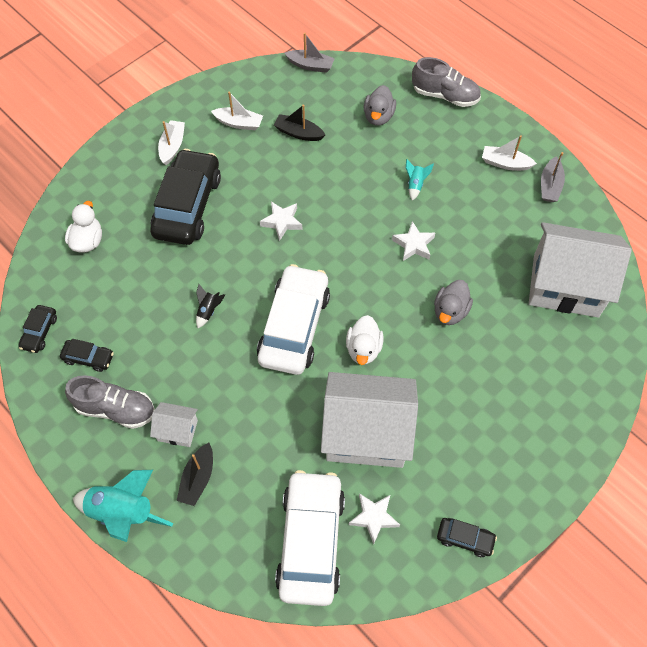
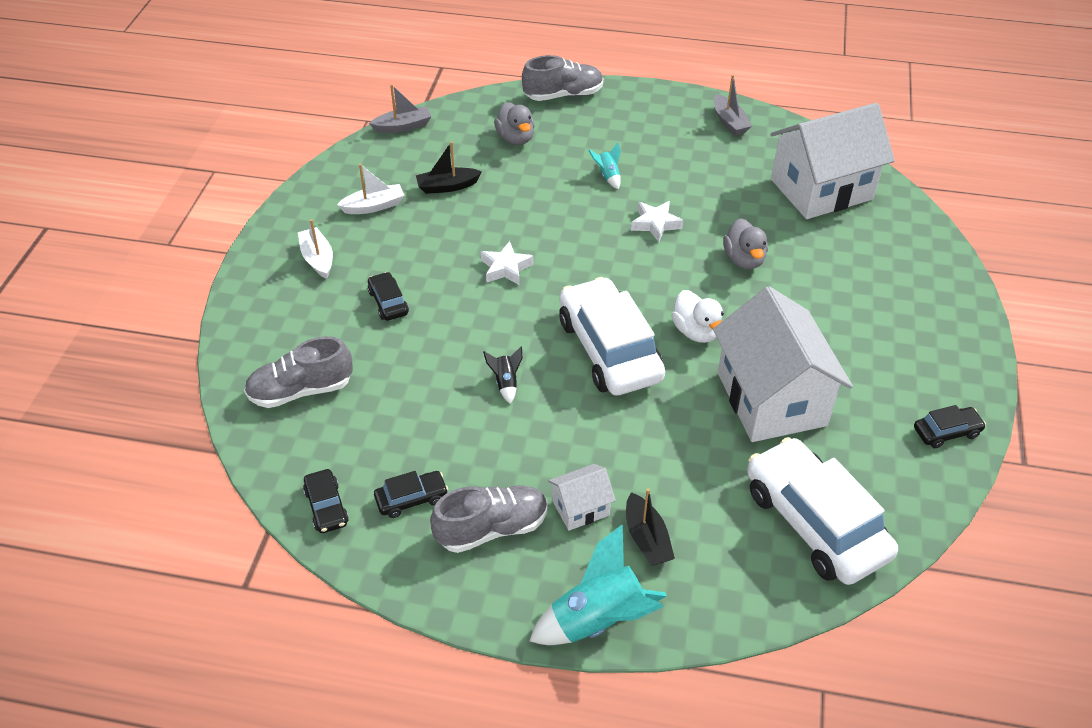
camera: 35 degrees left, 15 degrees down
white duck [65,201,102,253] -> grey shoe [244,336,353,408]
black car [150,149,221,245] -> black car [368,272,409,321], size x0.44
white house [321,372,418,468] -> white house turned 75 degrees counterclockwise [713,286,853,442]
white star [349,493,400,544] -> none
white boat [482,135,537,171] -> none

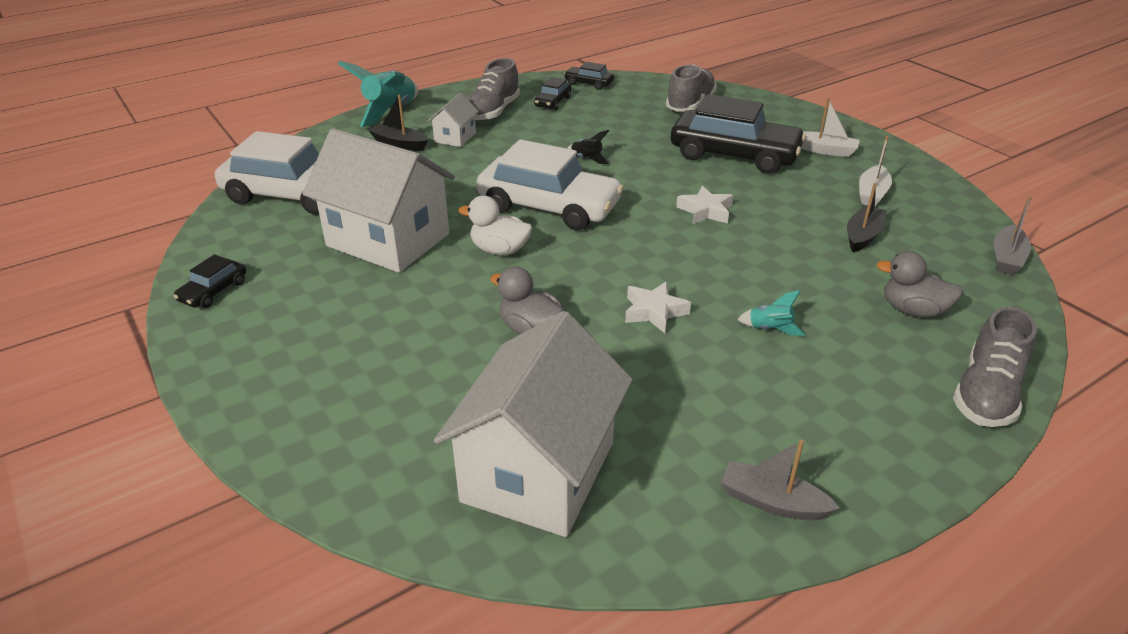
camera: 135 degrees right, 10 degrees down
black car [368,272,409,321] -> black car [671,94,806,174], size x2.26

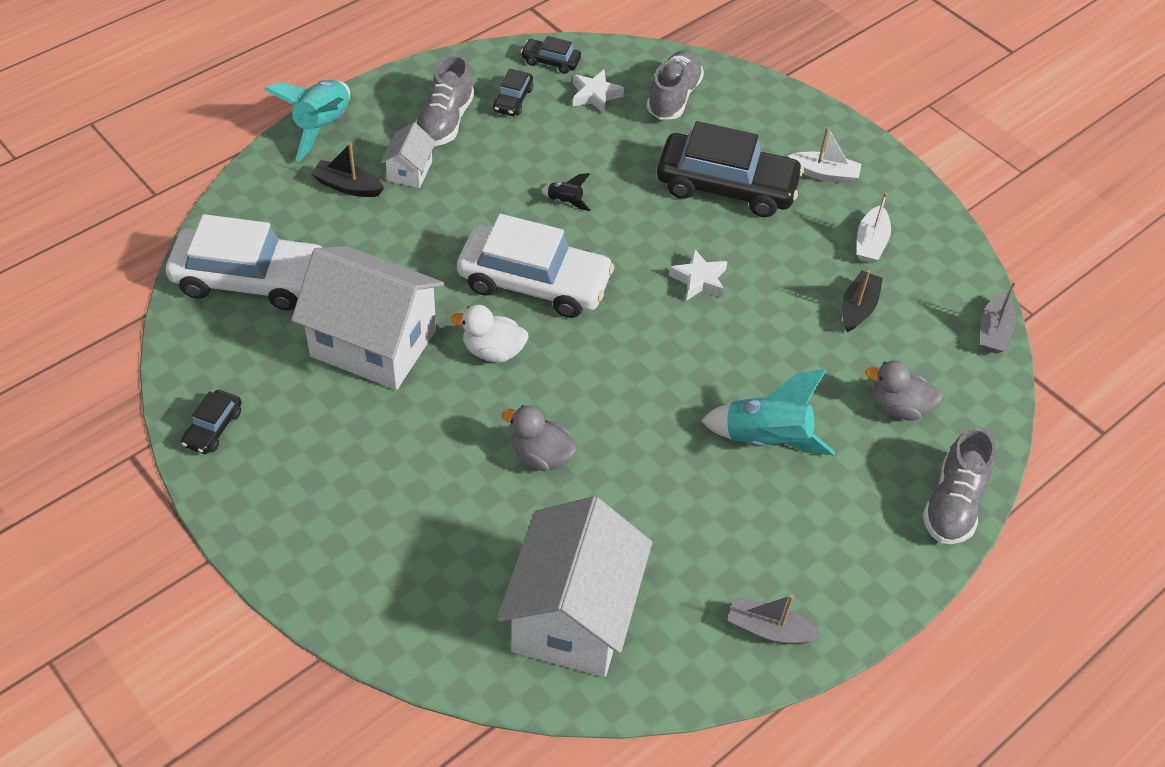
camera: 10 degrees left, 15 degrees up
white star [625,281,691,333] -> white star moved to [573,70,624,114]
turquoise rocket [737,290,805,336] -> turquoise rocket [701,369,835,455], size x2.12

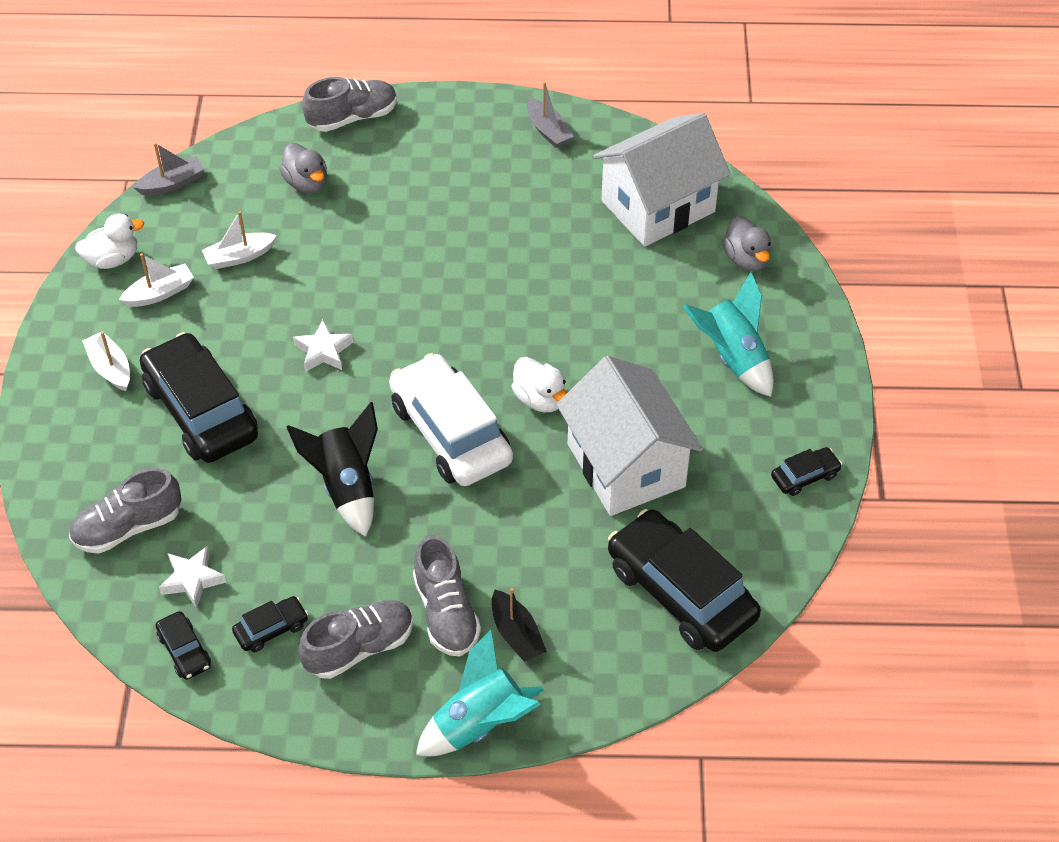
camera: 135 degrees left, 0 degrees up
white car [166,214,322,310] -> black car [608,509,761,652]
white house [381,123,436,188] -> grey shoe [413,535,481,656]
grey duck [502,405,577,471] -> grey duck moved to [722,216,771,271]
black rocket [541,173,591,211] -> black rocket [287,402,378,537], size x2.12
turquoise rocket [701,369,835,455] -> turquoise rocket moved to [683,272,774,397]
black boat [842,270,883,332] -> white boat [202,211,277,269]
none -> white duck [75,214,144,269]

